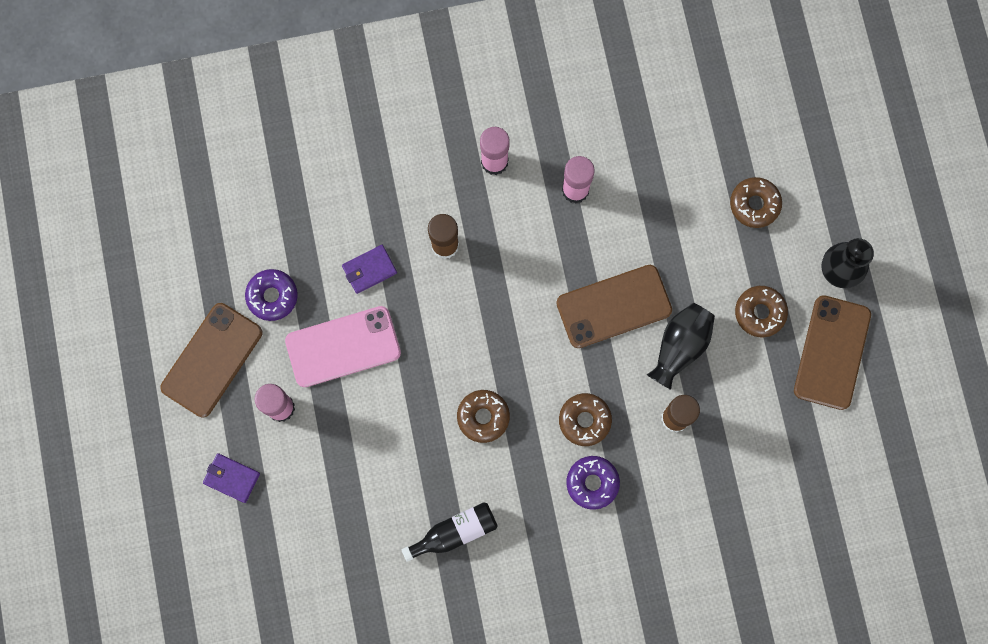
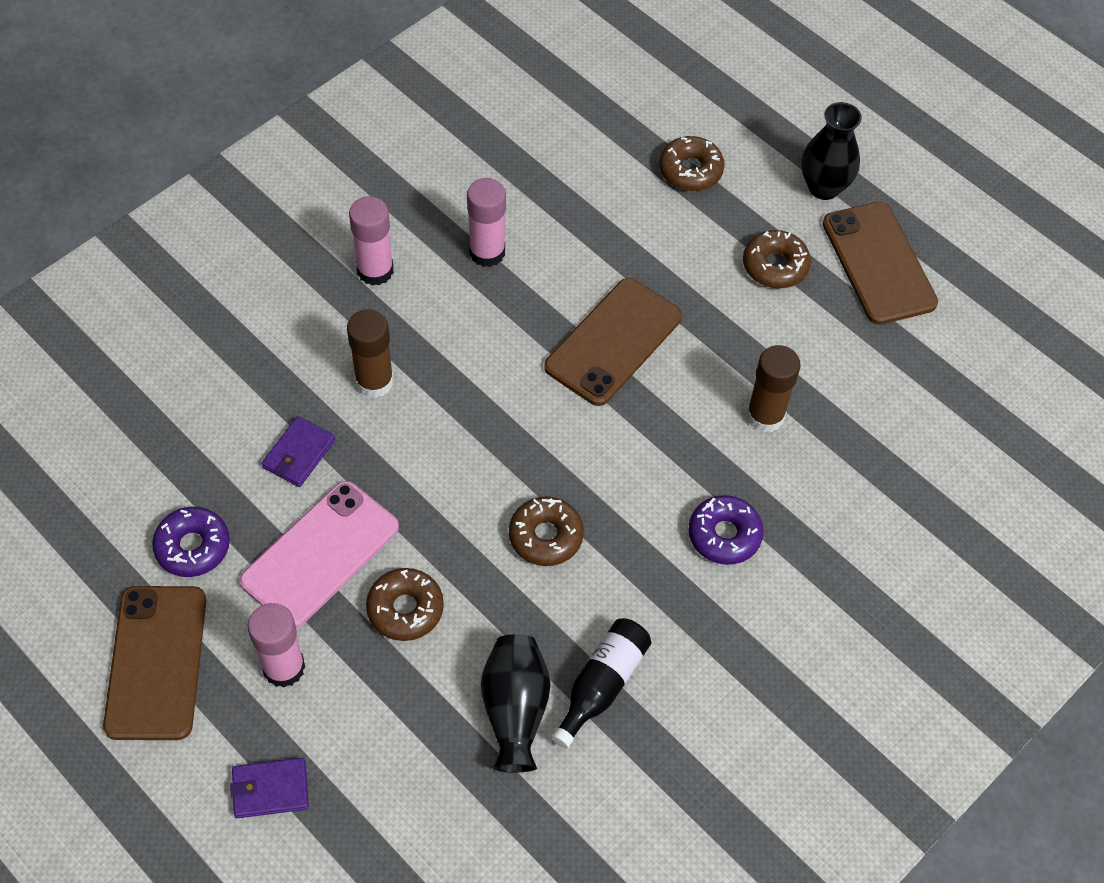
camera: 35 degrees left, 20 degrees down
brown donut [559,393,612,446] -> brown donut moved to [366,568,444,641]
black vase [647,303,715,390] -> black vase moved to [481,634,551,772]

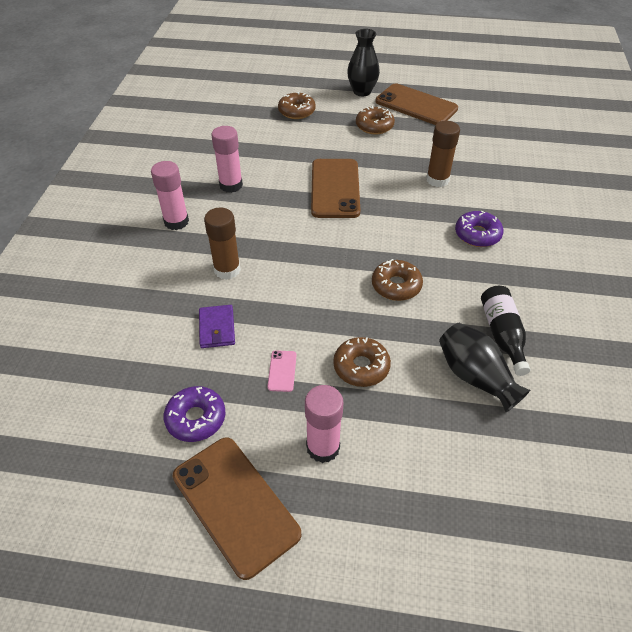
camera: 35 degrees left, 10 degrees down
purple wallet [230,758,309,818] -> none
pink phone [240,481,399,628] -> pink phone [267,350,297,392], size x0.41

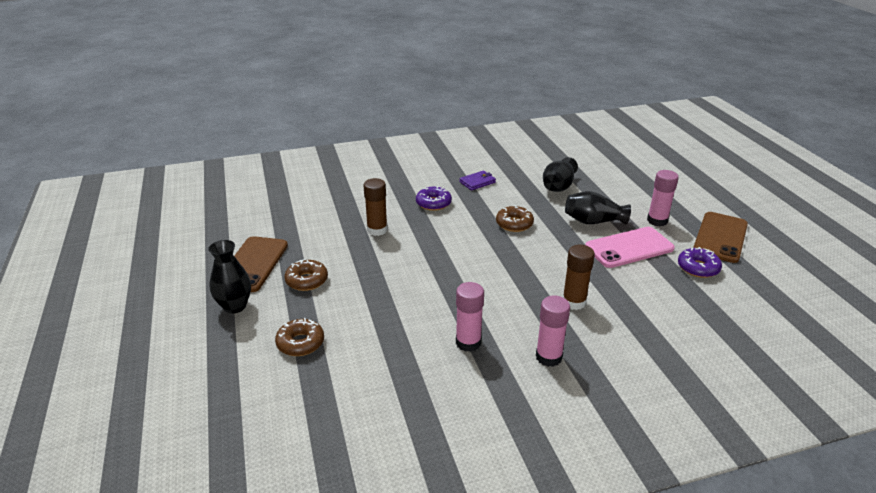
camera: 115 degrees left, 15 degrees down
purple wallet [199,305,235,348] -> purple wallet moved to [459,171,496,191]
pink phone [267,350,297,392] -> pink phone [585,227,675,268], size x2.43
brown phone [311,159,360,218] -> none
brown donut [333,337,391,387] -> black vase [565,191,631,224]
black bottle [481,286,530,376] -> none

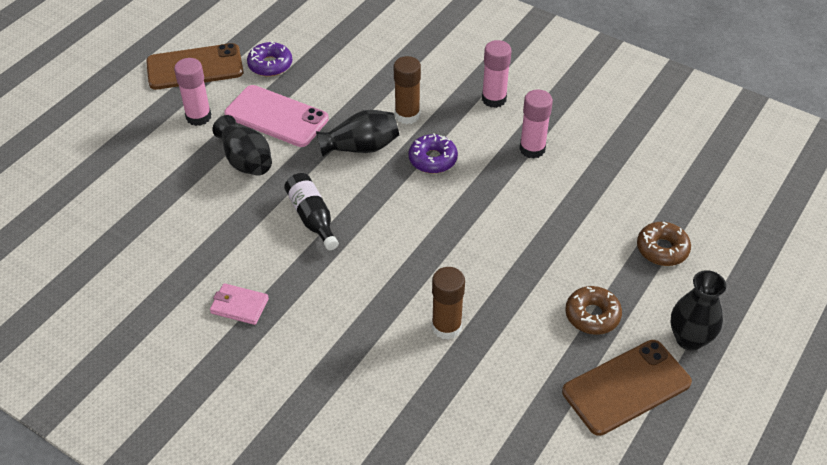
camera: 130 degrees left, 15 degrees up
purple donut [416,186,452,211] -> purple donut moved to [409,133,458,173]
purple wallet [459,171,496,191] -> pink wallet [210,283,269,325]
brown donut [496,205,534,232] -> black bottle [284,173,339,250]
black vase [543,157,578,192] -> black vase moved to [316,110,399,157]

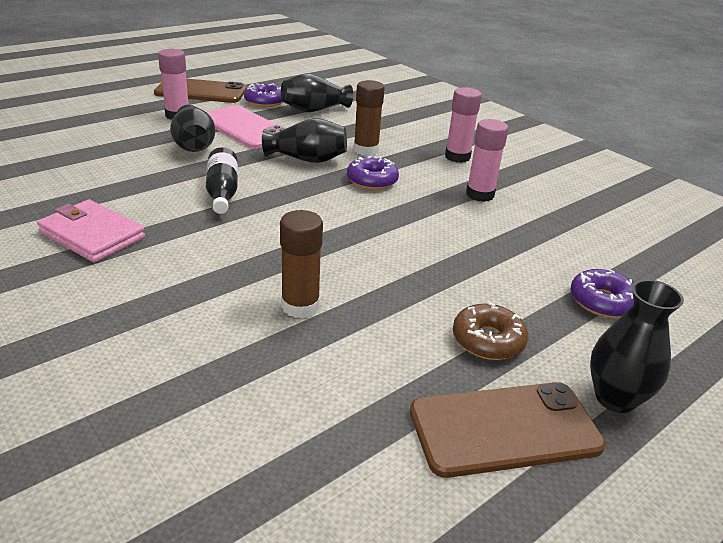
camera: 15 degrees right, 15 degrees down
pink wallet [210,283,269,325] -> pink wallet [37,200,145,263], size x1.55
brown donut [637,222,691,266] -> purple donut [571,269,634,318]
none -> black vase [281,74,353,112]

